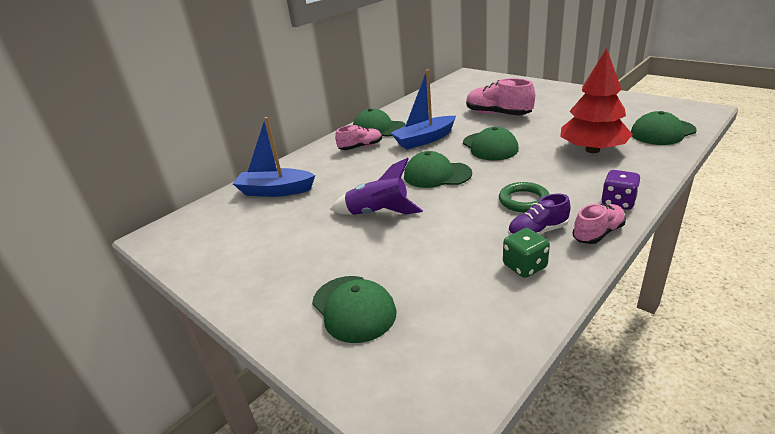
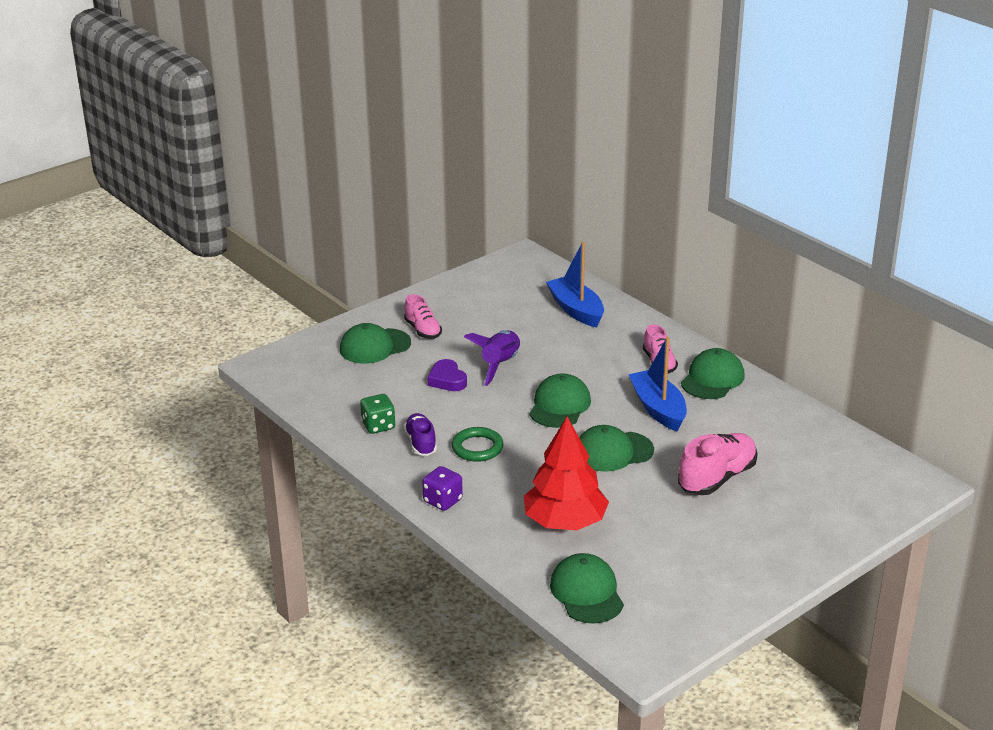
camera: 95 degrees right, 0 degrees up
blue boat [233,117,315,197] -> blue boat turned 45 degrees counterclockwise [546,242,604,327]
pink shoe [573,204,626,244] -> pink shoe moved to [404,294,442,339]
none -> purple heart [427,359,467,391]

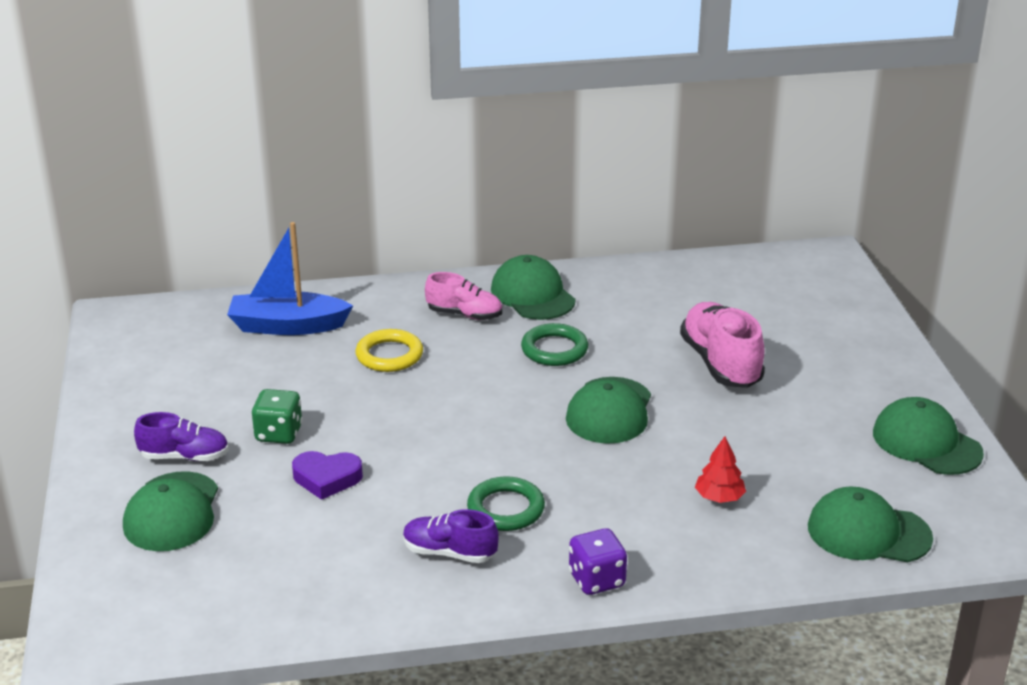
camera: 60 degrees left, 0 degrees up
green dice [360,394,396,434] -> green dice moved to [252,389,303,444]
pink shoe [404,294,442,339] -> purple shoe [134,412,229,461]
purple rocket [464,330,520,386] -> none
red tree [524,417,609,530] -> red tree [695,436,746,503], size x0.43
green cap [529,373,591,428] -> green cap moved to [873,397,984,475]
blue boat [628,337,687,431] -> green ring [521,323,588,366]
none -> yellow ring [356,329,423,372]

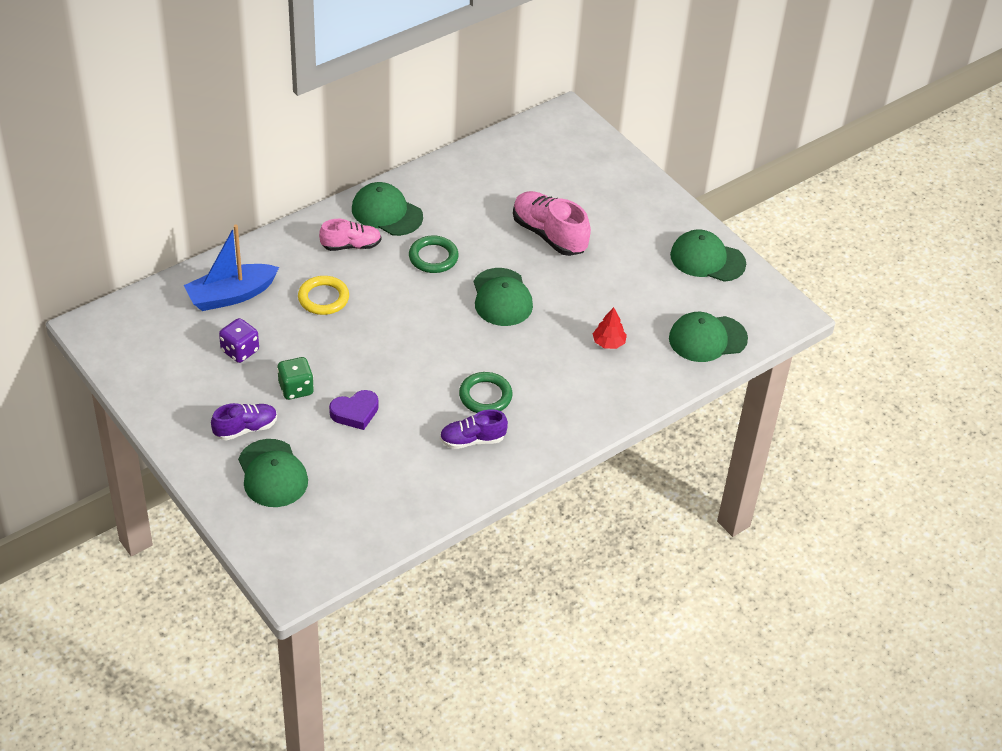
camera: 30 degrees left, 15 degrees up
purple dice [569,528,627,595] -> purple dice moved to [219,318,259,363]

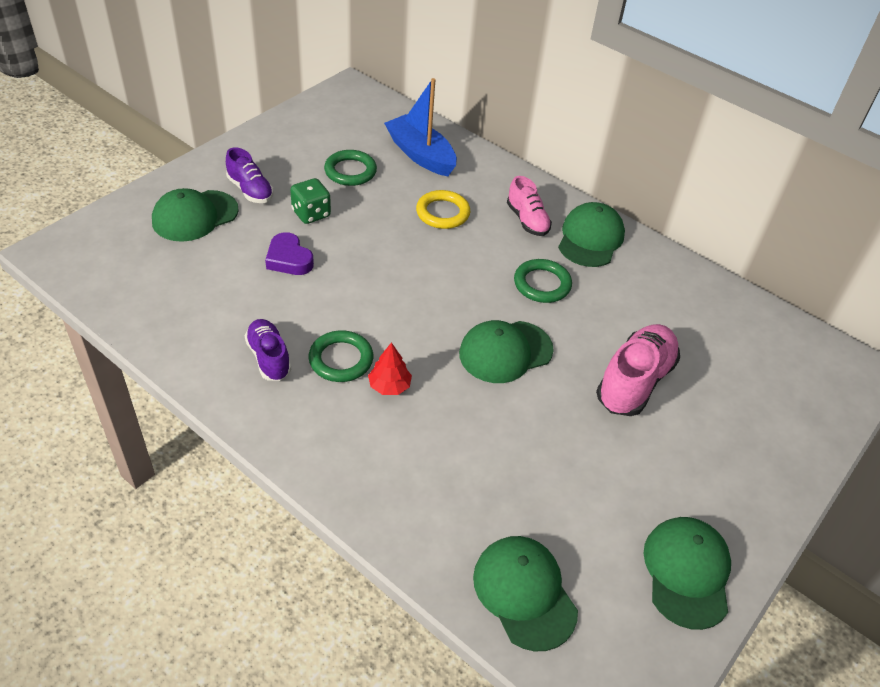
camera: 75 degrees right, 0 degrees up
purple dice [219,318,259,363] -> green ring [324,150,377,186]
red tree [593,307,627,349] -> red tree moved to [368,342,412,395]

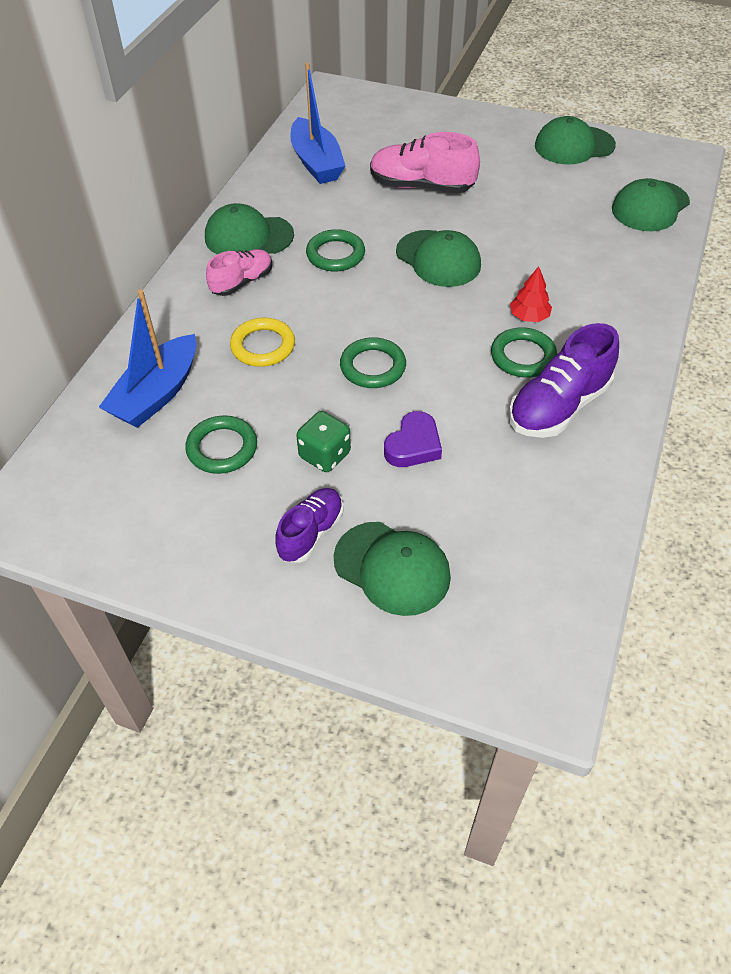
camera: 105 degrees left, 5 degrees up
purple shoe [245,319,291,381] -> purple shoe [509,323,619,438], size x1.60
none -> blue boat [290,63,345,184]
none -> green ring [340,337,406,388]

